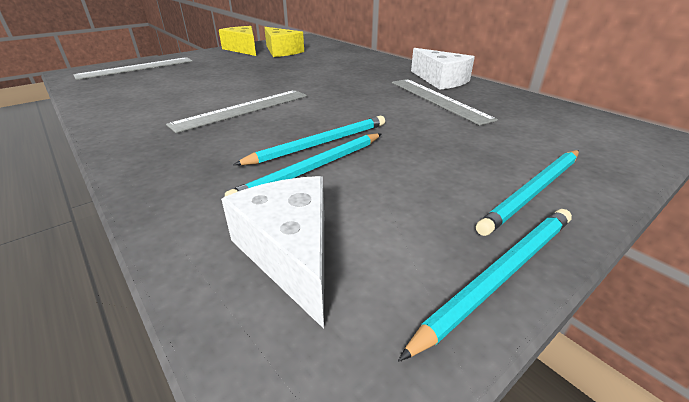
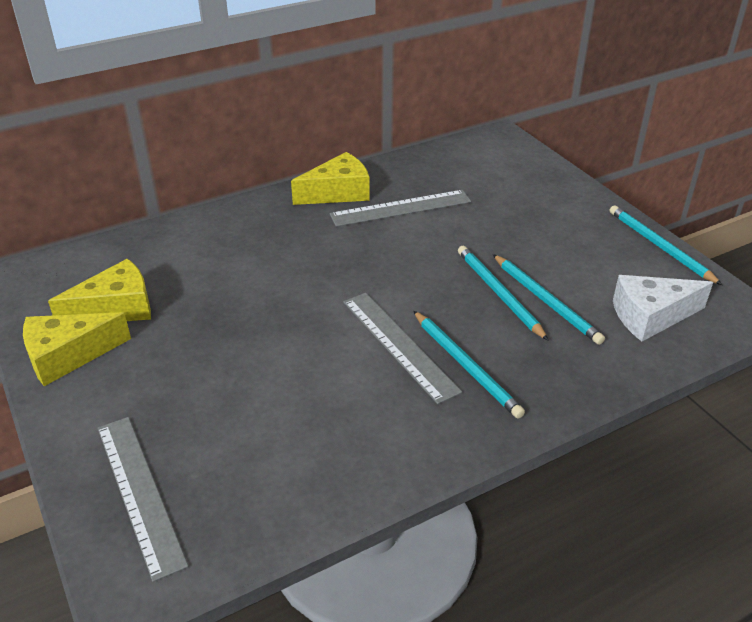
camera: 80 degrees left, 5 degrees up
white cheese [411,48,475,90] -> yellow cheese [291,152,370,205]
turquoise pencil [476,150,579,236] -> turquoise pencil moved to [414,311,525,419]

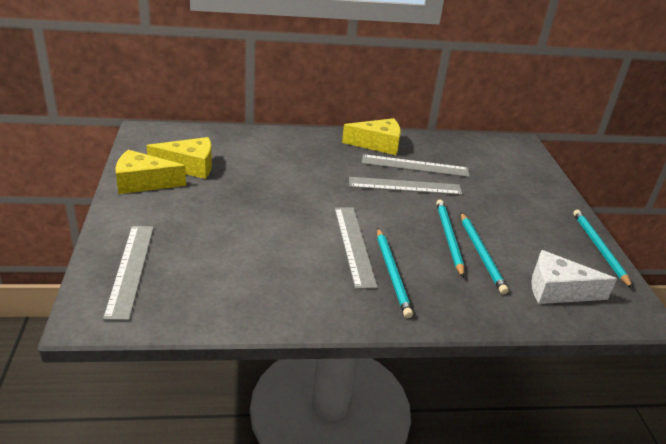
camera: 20 degrees right, 5 degrees down
none -> grey ruler [349,177,463,195]

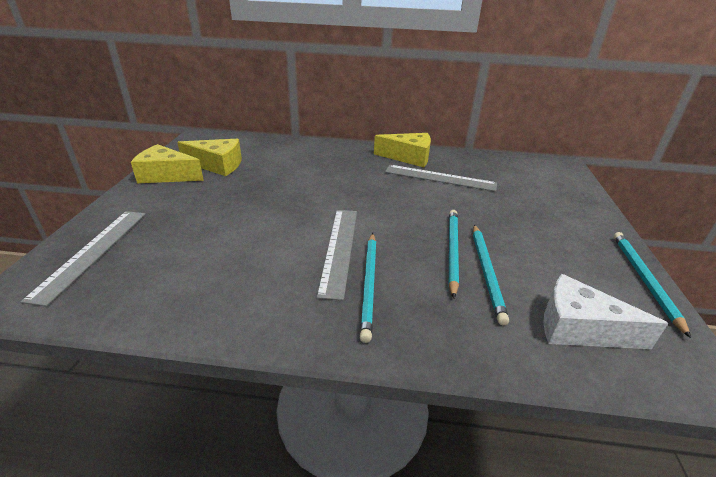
camera: 15 degrees right, 0 degrees up
grey ruler [349,177,463,195] -> none

